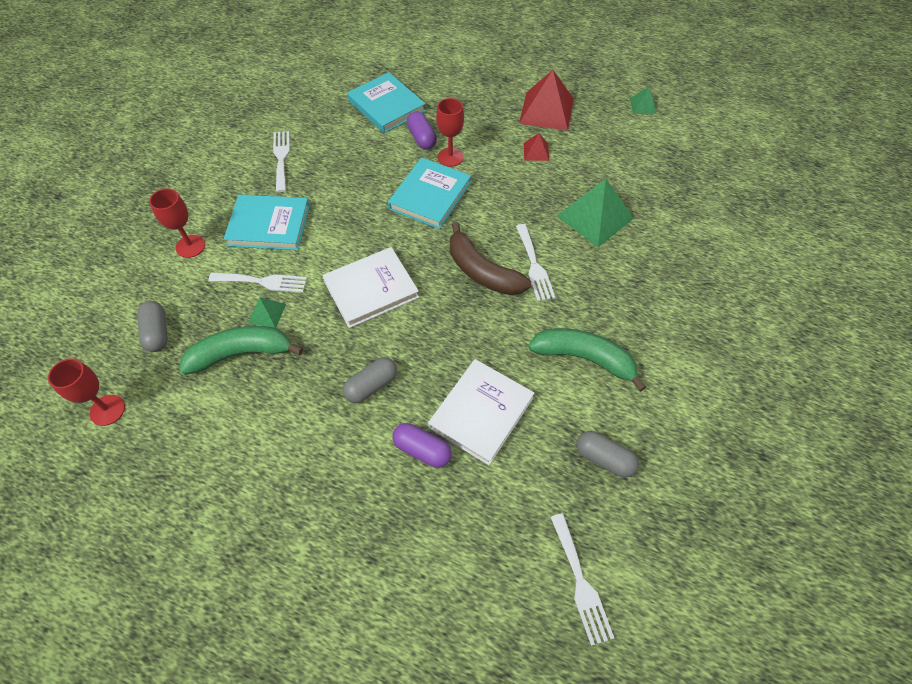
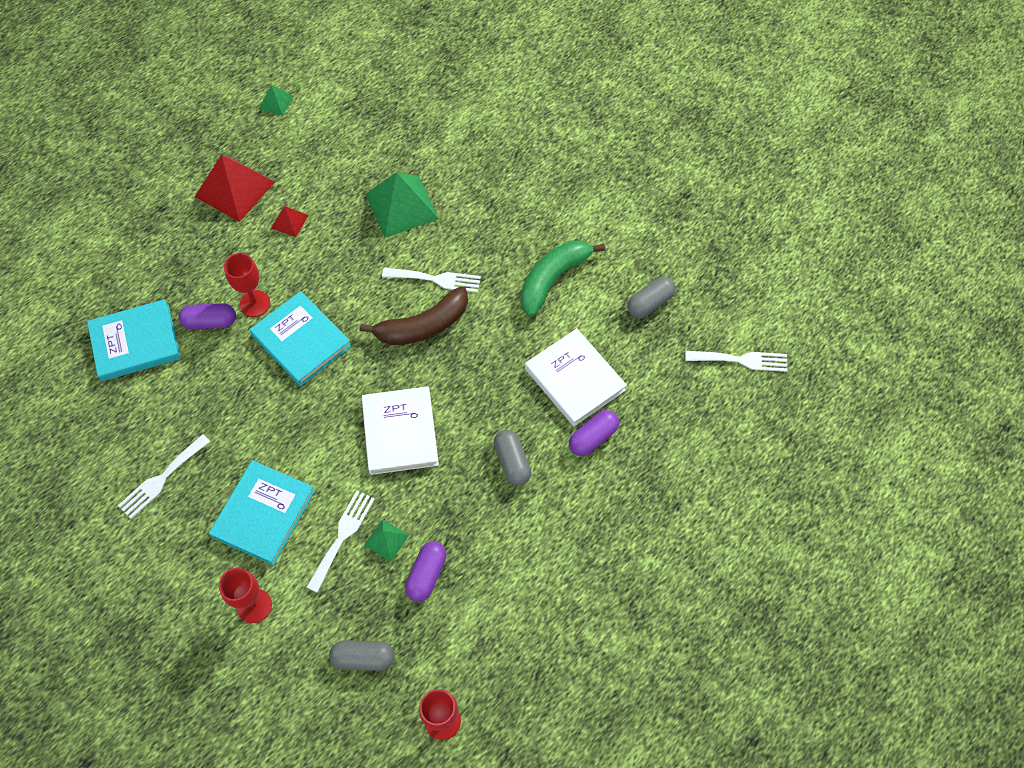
camera: 70 degrees left, 5 degrees up
green banana [179,326,303,375] -> purple capsule [405,541,446,602]
white fork [273,131,290,192] -> white fork turned 60 degrees counterclockwise [118,434,211,519]

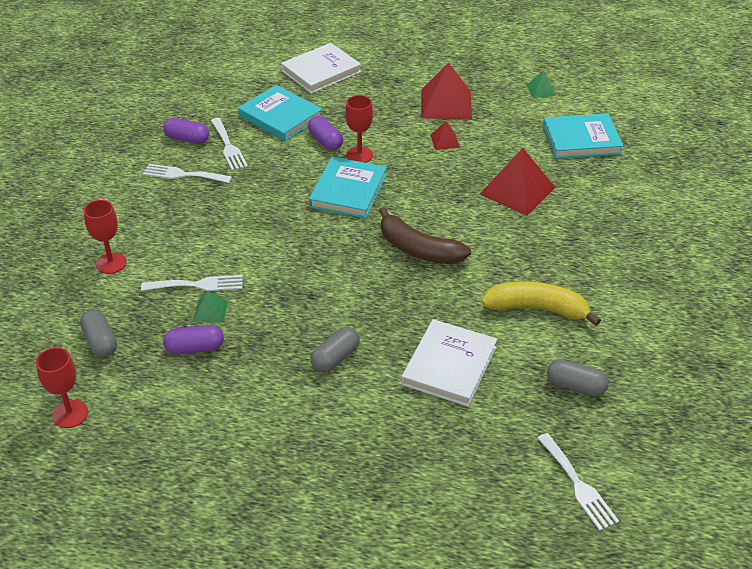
camera: 60 degrees right, 20 degrees down
turquoise book [209,460,315,565] -> turquoise book moved to [543,113,623,159]
white book [362,386,439,475] -> white book moved to [281,43,361,94]
green pyramid [366,172,439,238] -> red pyramid [480,148,556,216]
white fork [382,268,481,293] -> white fork moved to [211,118,248,171]
green banana [521,241,605,317] -> yellow banana [481,281,601,326]
purple capsule [569,410,619,456] -> purple capsule moved to [163,118,209,144]

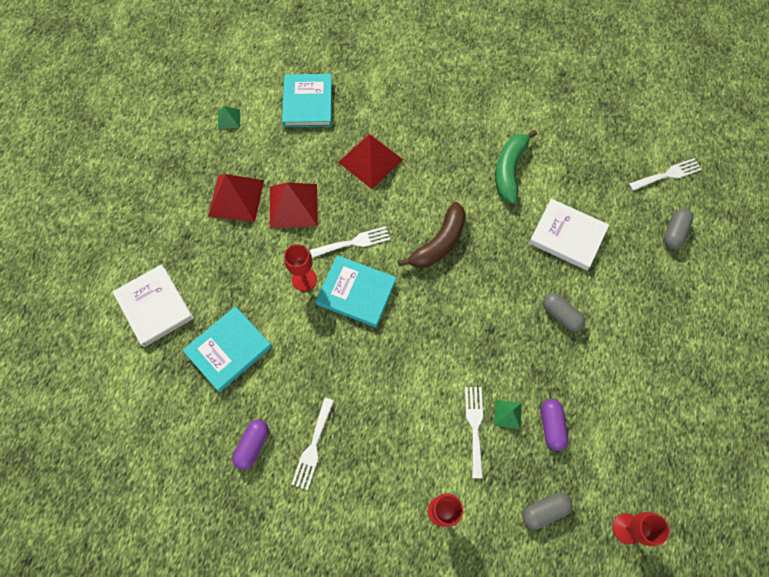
camera: 85 degrees left, 25 degrees up
white fork [211,118,248,171] -> white fork moved to [310,226,390,258]
purple capsule [308,116,343,151] -> none
red pyramid [431,121,460,150] -> red pyramid [270,182,318,229], size x2.06
yellow banana [481,281,601,326] -> green banana [495,130,537,204]
grey capsule [547,359,609,396] -> grey capsule moved to [664,209,693,249]

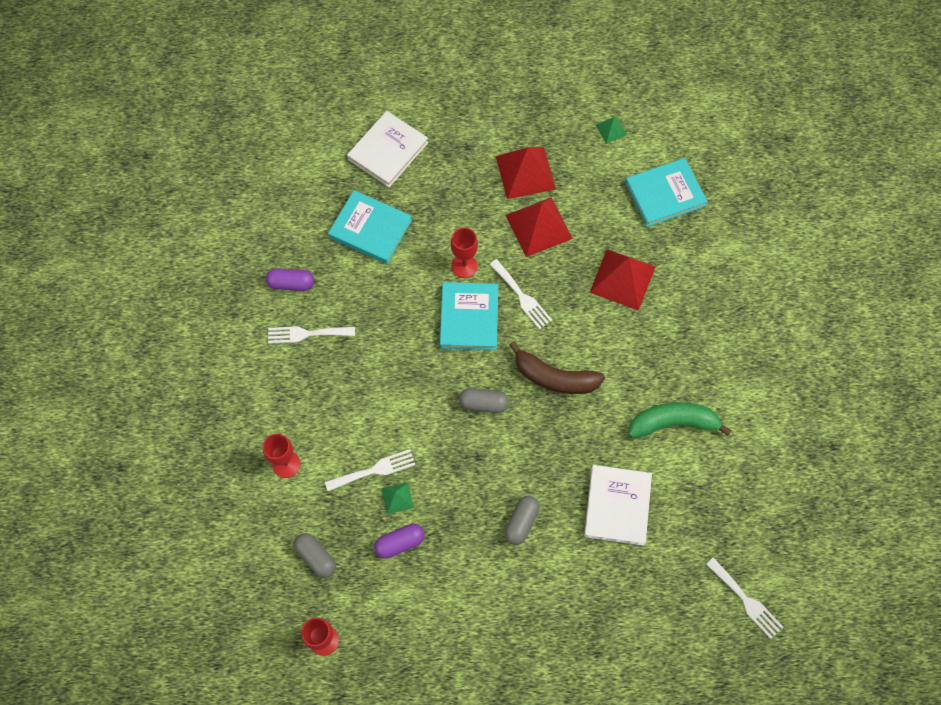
camera: 70 degrees right, 0 degrees up
grey capsule [664,209,693,249] -> grey capsule moved to [459,388,509,413]

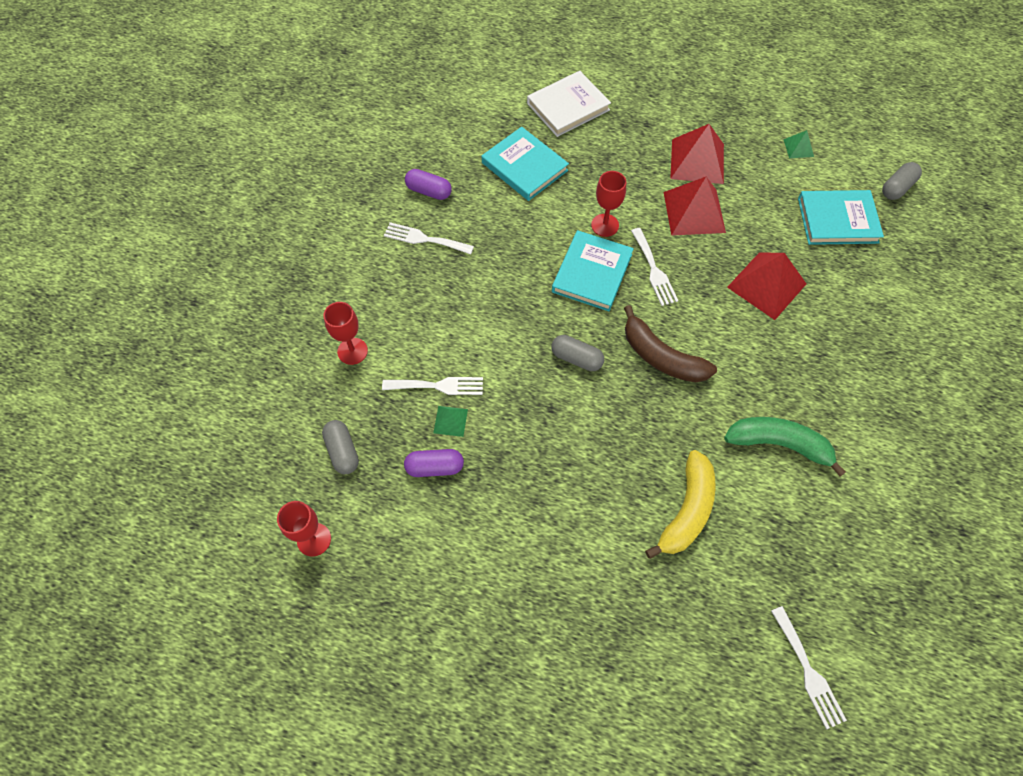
camera: 20 degrees right, 5 degrees down
grey capsule [505,496,539,545] -> grey capsule moved to [882,162,922,200]
white book [584,465,652,546] -> yellow banana [645,450,716,559]

